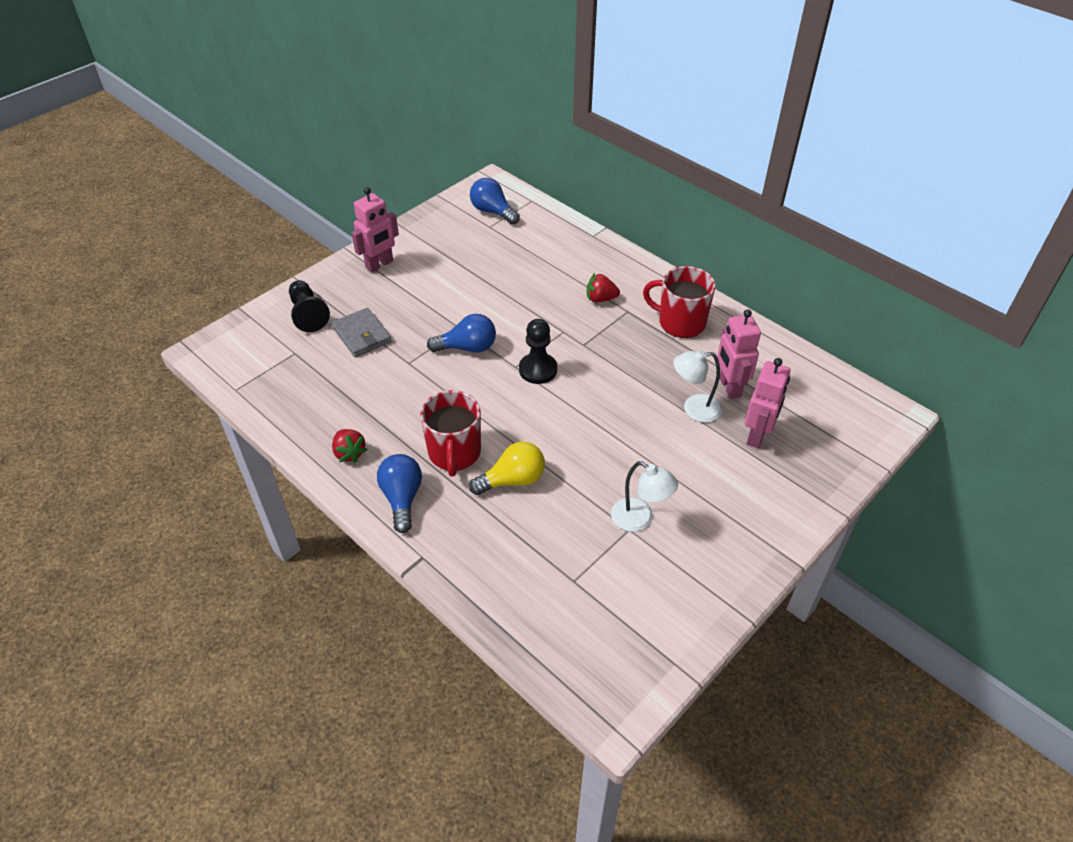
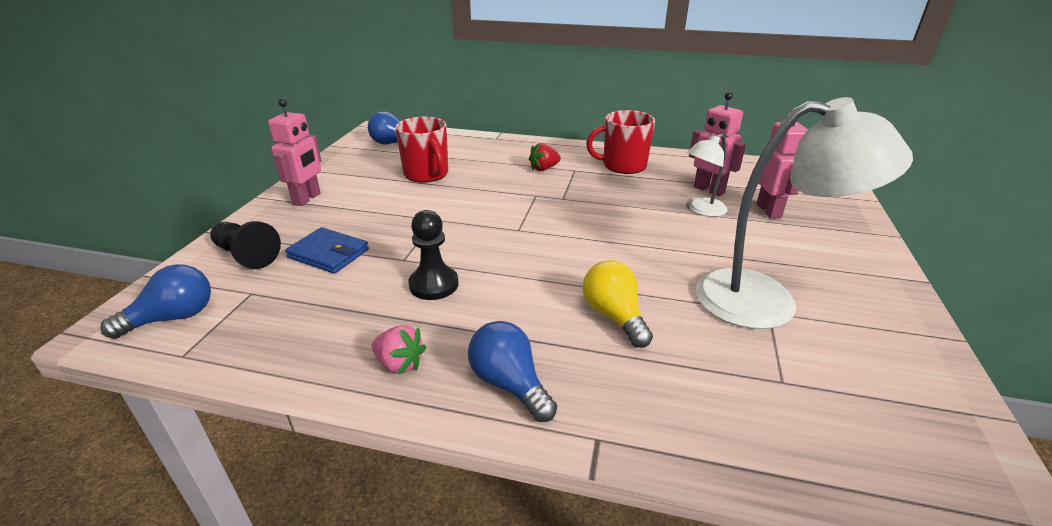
camera: 30 degrees left, 15 degrees down
grey wallet [332,308,391,357] -> blue wallet [285,227,369,274]
red strawberry [332,429,368,463] -> pink strawberry [372,325,426,375]
red mug [420,390,481,477] -> red mug moved to [395,117,448,183]
blue light bulb [427,314,496,353] -> blue light bulb moved to [100,264,211,339]
yellow light bulb [469,441,545,495] -> yellow light bulb turned 60 degrees counterclockwise [583,260,653,348]
black pawn [519,319,557,384] -> black pawn moved to [408,210,459,300]
white lamp [611,461,678,532] -> white lamp [696,97,913,329], size x1.98

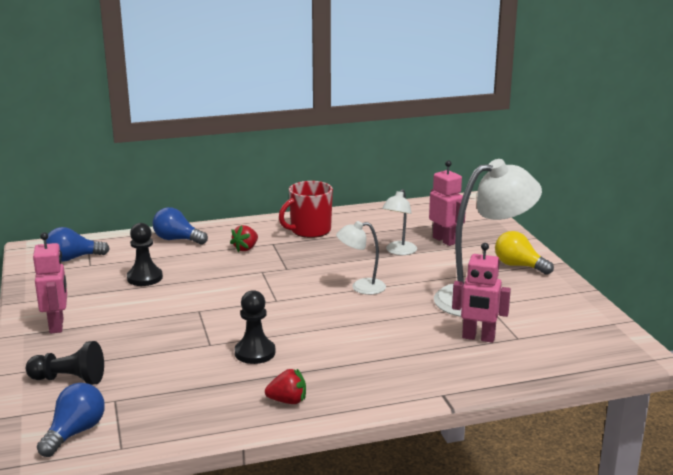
camera: 30 degrees left, 10 degrees down
blue wallet [285,227,369,274] -> none
pink strawberry [372,325,426,375] -> red strawberry [265,369,306,404]
red mug [395,117,448,183] -> black pawn [127,223,163,286]
blue light bulb [468,321,557,422] -> blue light bulb moved to [152,207,208,245]
yellow light bulb [583,260,653,348] -> yellow light bulb moved to [495,231,554,275]
pink robot [689,92,746,196] -> pink robot moved to [452,243,511,343]
none -> white lamp [336,221,386,295]

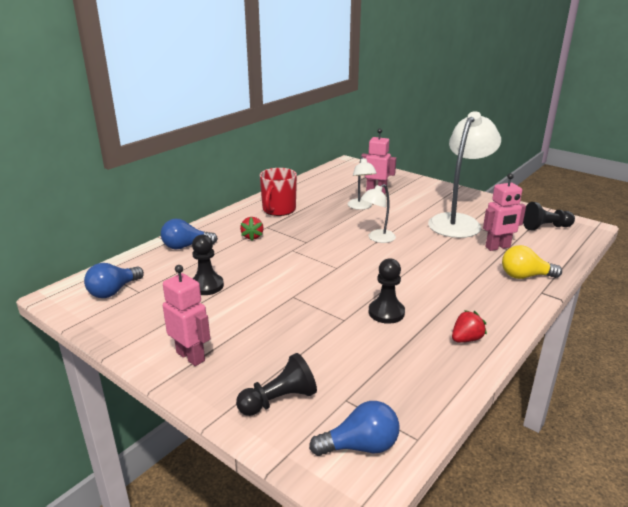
camera: 35 degrees left, 5 degrees up
blue light bulb [37,383,105,457] -> blue light bulb turned 90 degrees clockwise [309,401,400,456]
yellow light bulb [495,231,554,275] -> yellow light bulb moved to [502,245,562,279]
none -> black pawn [523,202,575,230]

